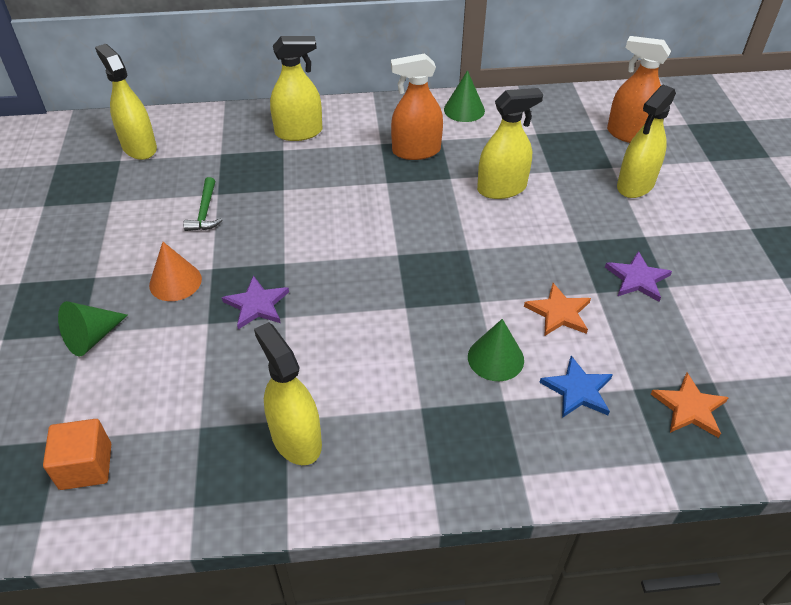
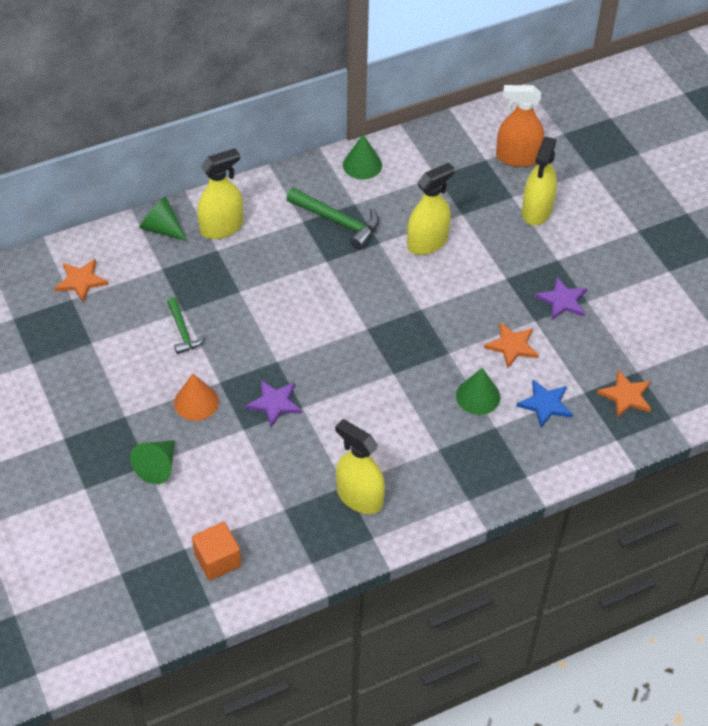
camera: 20 degrees left, 5 degrees up
yellow spray bottle [95,44,157,160] -> orange star [54,259,109,302]
orange spray bottle [391,53,443,160] -> green hammer [286,188,379,249]
none -> green cone [139,196,187,241]

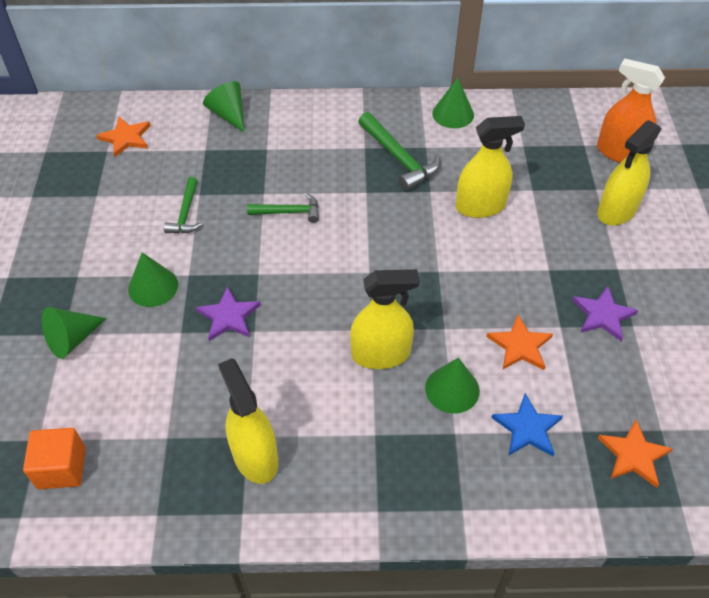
camera: 25 degrees right, 0 degrees up
orange cone [174,374,219,421] -> green cone [128,252,178,307]
yellow spray bottle [197,148,243,239] -> yellow spray bottle moved to [350,269,419,369]
none -> green hammer [247,193,319,223]

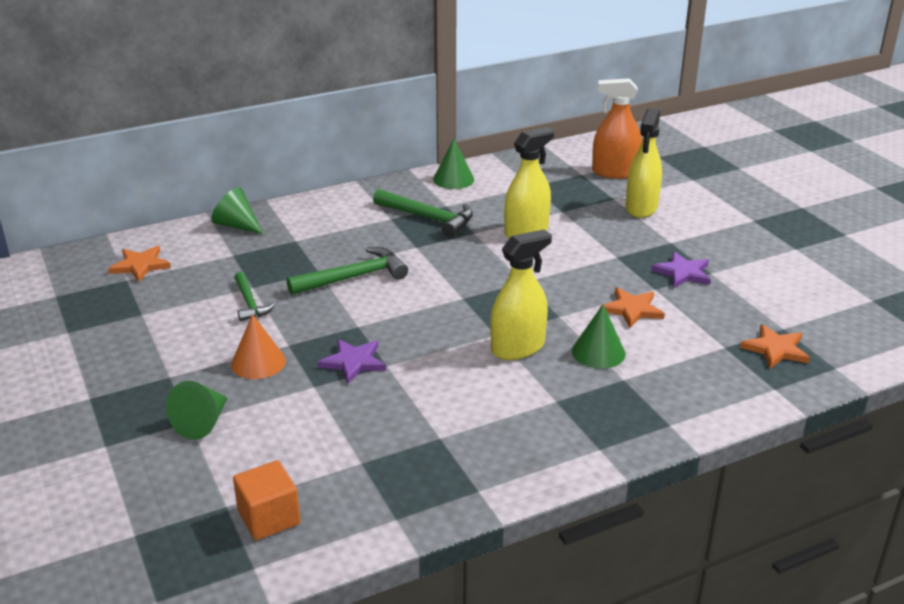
camera: 25 degrees left, 20 degrees down
green cone [128,252,178,307] -> orange cone [231,314,286,379]
yellow spray bottle [218,359,278,484] -> none
green hammer [247,193,319,223] -> green hammer [286,247,408,295], size x1.58
blue star [491,393,563,456] -> none

